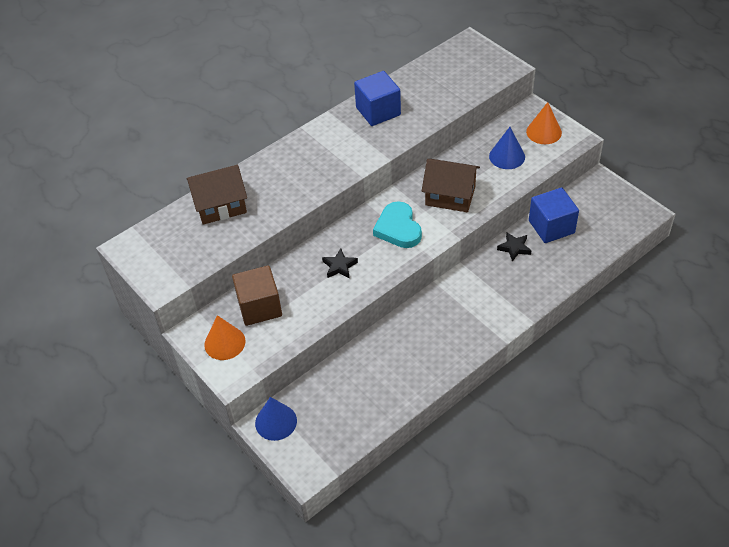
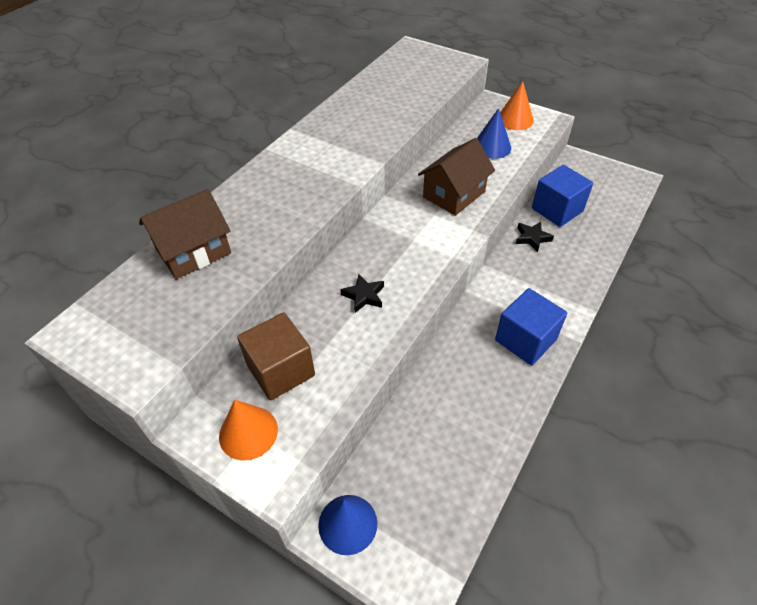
camera: 20 degrees left, 0 degrees up
blue cube [354,71,401,126] -> blue cube moved to [495,288,567,365]
turquoise heart [373,201,422,248] -> none
brown house [422,159,480,212] -> brown house turned 45 degrees counterclockwise [418,138,495,216]

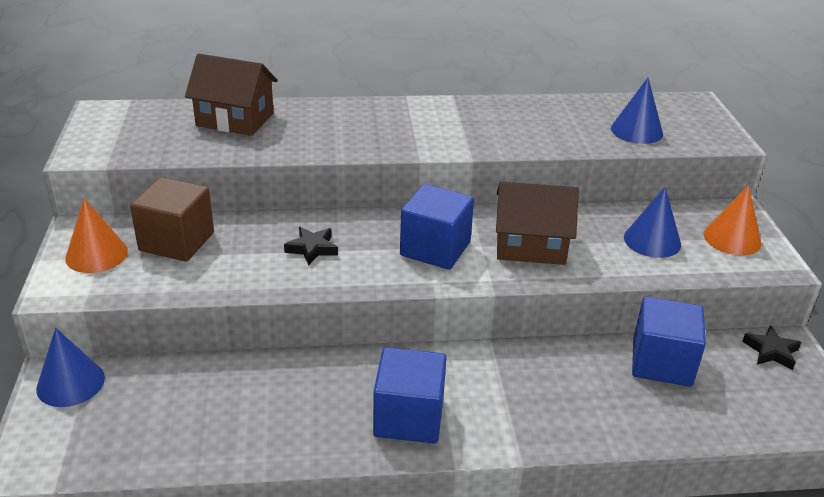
camera: 50 degrees right, 15 degrees down
black star [516,222,554,252] -> black star moved to [742,325,802,370]
none -> blue cube [400,184,474,270]
none -> blue cone [611,78,663,144]

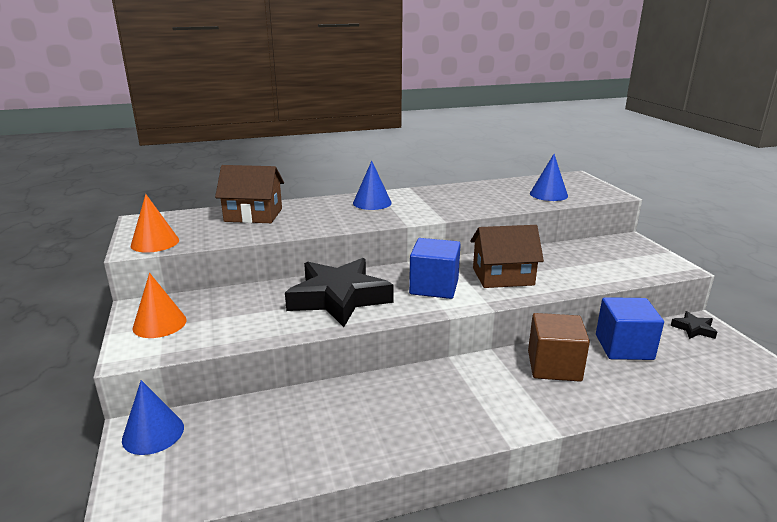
camera: 10 degrees left, 10 degrees down
brown cube [130,177,214,262] -> brown cube moved to [528,313,590,382]
black star [284,227,338,266] -> black star [285,258,393,327], size x2.42
blue cube [373,347,447,444] -> none
blue cone [624,187,681,258] -> blue cone moved to [353,161,392,210]
orange cone [704,185,761,255] -> orange cone moved to [131,194,179,253]

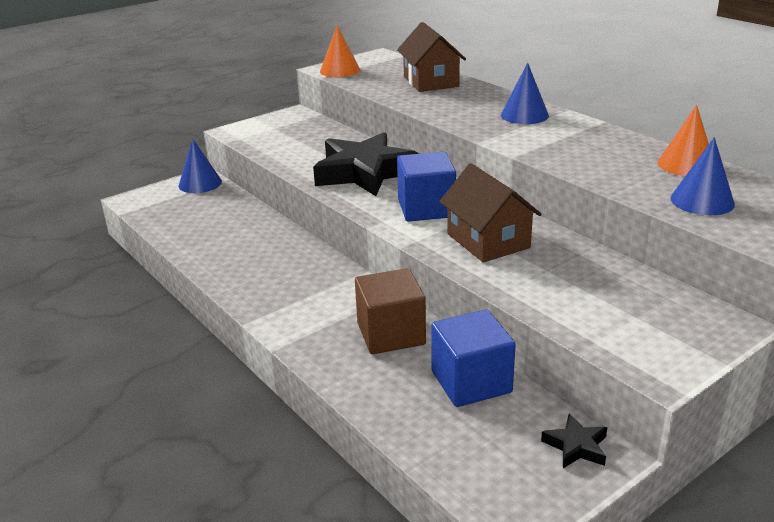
camera: 70 degrees right, 5 degrees up
orange cone [132,273,187,338] -> orange cone moved to [658,105,709,176]

